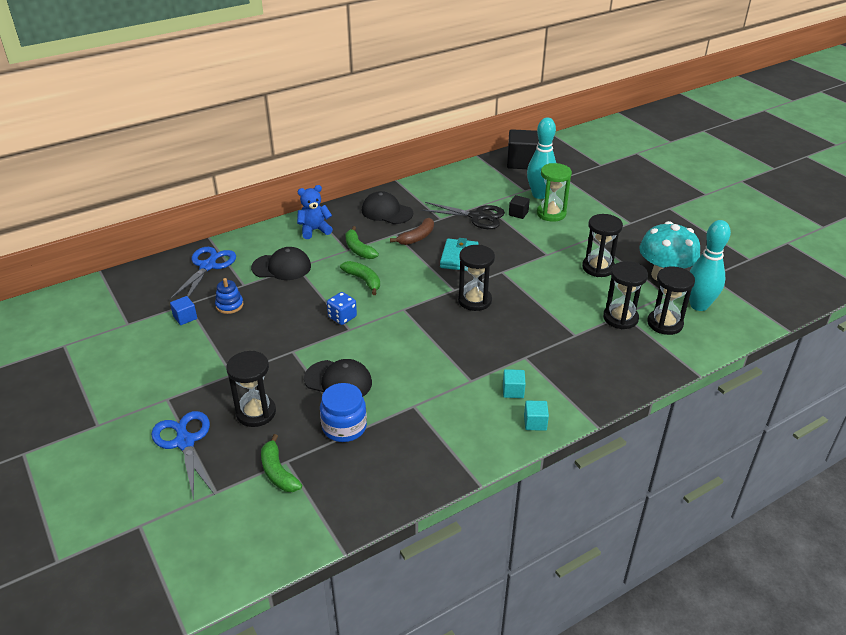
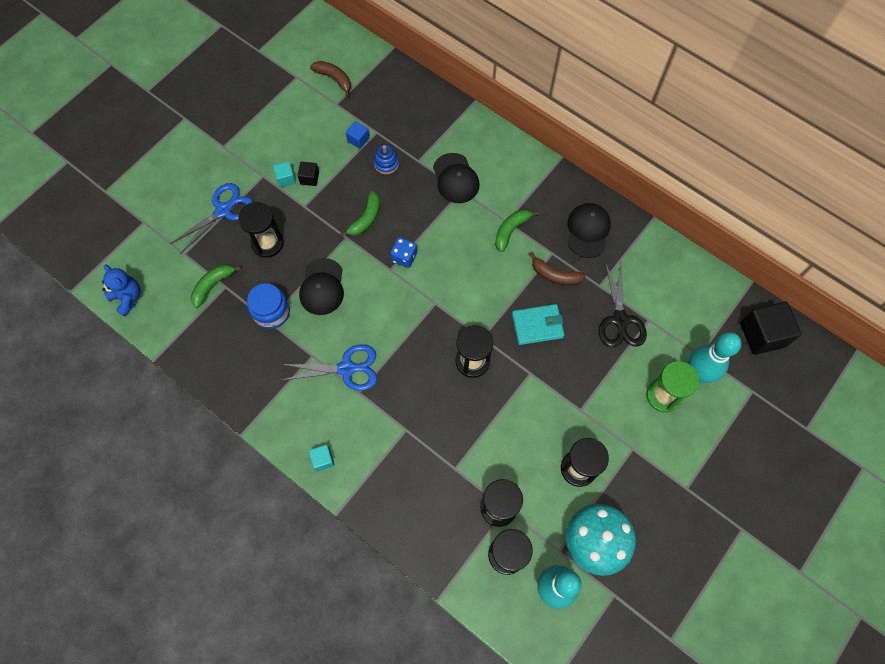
camera: 70 degrees right, 30 degrees up
blue scissors [170,247,236,299] -> blue scissors moved to [280,344,377,391]
blue teddy bear [297,185,333,239] -> blue teddy bear moved to [102,264,140,317]
green banana [340,261,380,295] -> green banana moved to [340,191,380,236]
turquoise cube [503,369,526,398] -> turquoise cube moved to [273,161,296,187]
black cube [509,195,530,219] -> black cube moved to [297,162,319,186]
none -> brown banana [310,61,351,97]

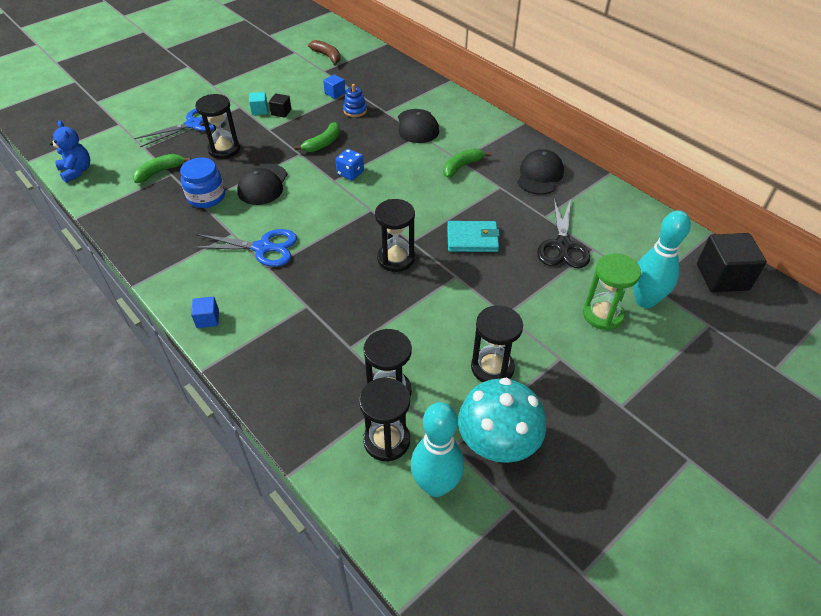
camera: 10 degrees right, 20 degrees down
turquoise cube [309,444,334,472] -> blue cube [191,297,219,328]
brown banana [529,252,586,285] -> none

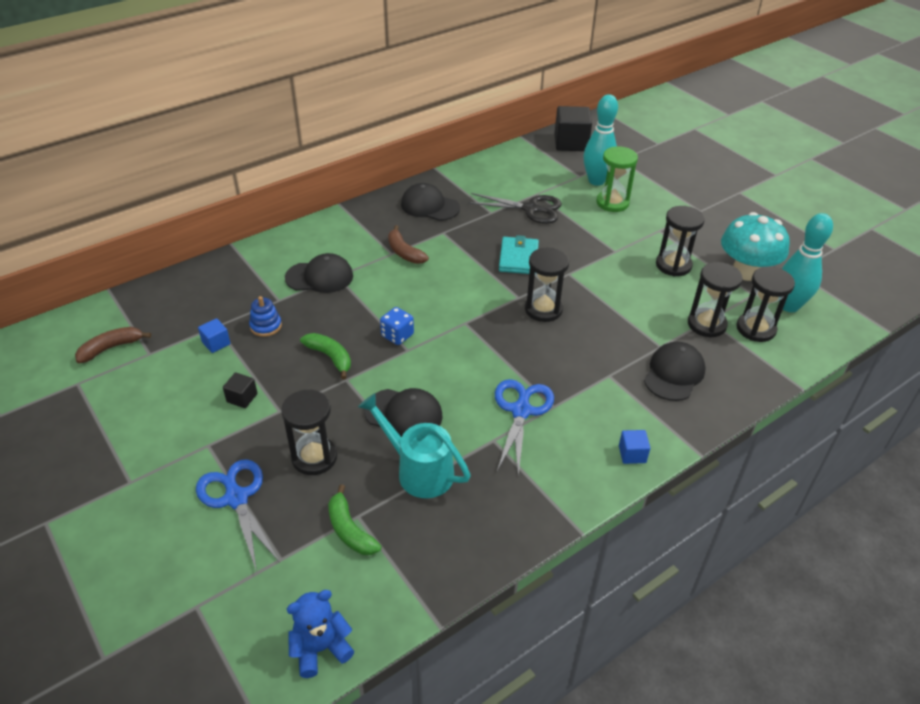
camera: 85 degrees left, 5 degrees down
blue jar [180,158,225,208] -> turquoise watering can [358,393,471,498]
turquoise cube [249,92,268,115] -> none
green banana [443,148,492,178] -> brown banana [388,225,429,264]
none -> black cap [644,342,705,401]

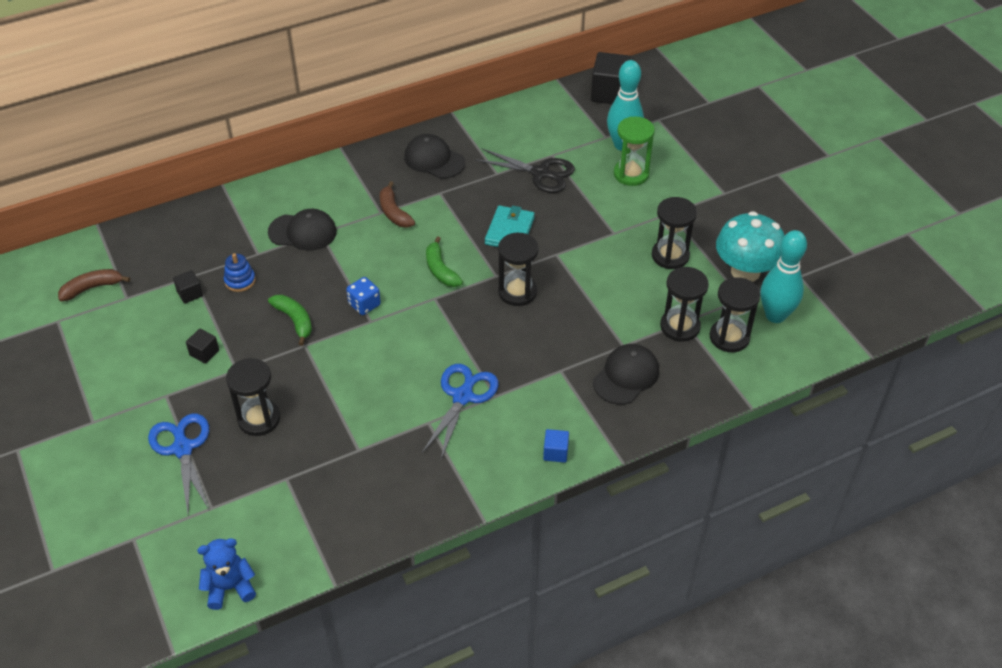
camera: 10 degrees right, 5 degrees up
blue cube [198,318,231,353] -> black cube [173,270,203,304]
green banana [328,484,382,555] -> green banana moved to [426,236,463,287]
turquoise watering can [358,393,471,498] -> none
black cap [364,388,443,437] -> none

